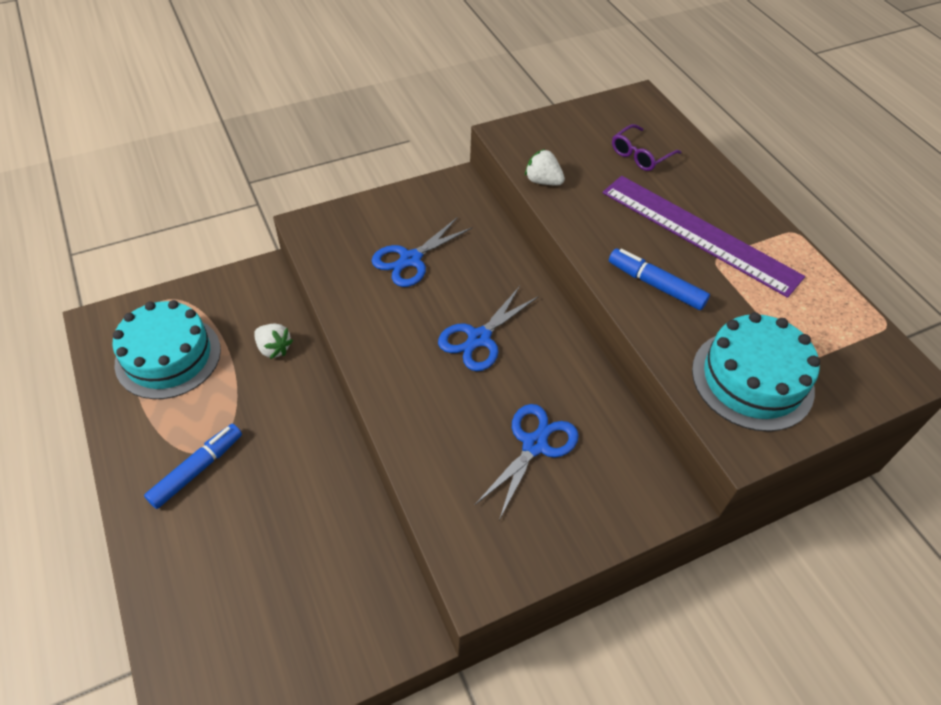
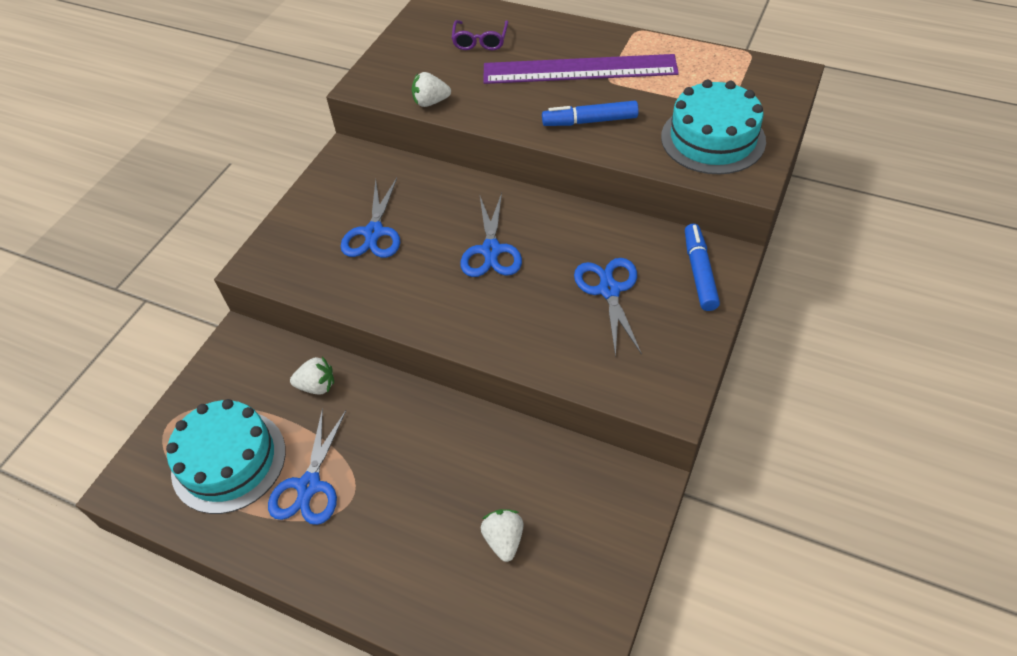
camera: 35 degrees left, 0 degrees up
blue marker [144,424,242,509] -> blue marker moved to [685,224,720,311]
none -> blue scissors [268,408,346,525]
none -> white strawberry [481,509,524,562]

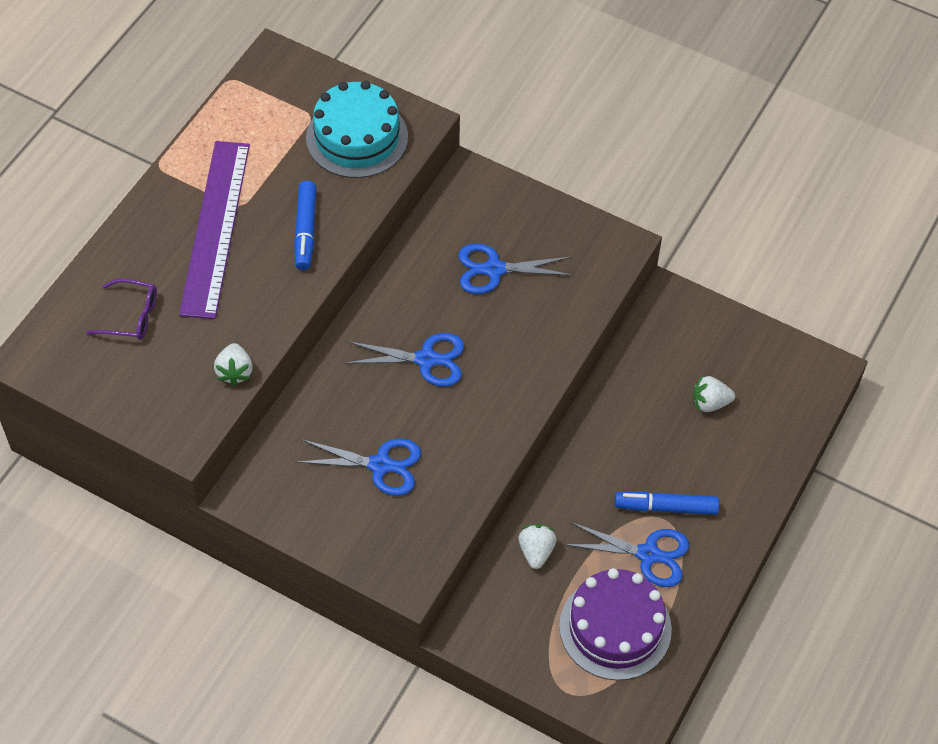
camera: 90 degrees left, 5 degrees up
turquoise cake [166,399,286,514] -> purple cake [559,568,672,680]
blue marker [685,224,720,311] -> blue marker moved to [615,491,719,515]

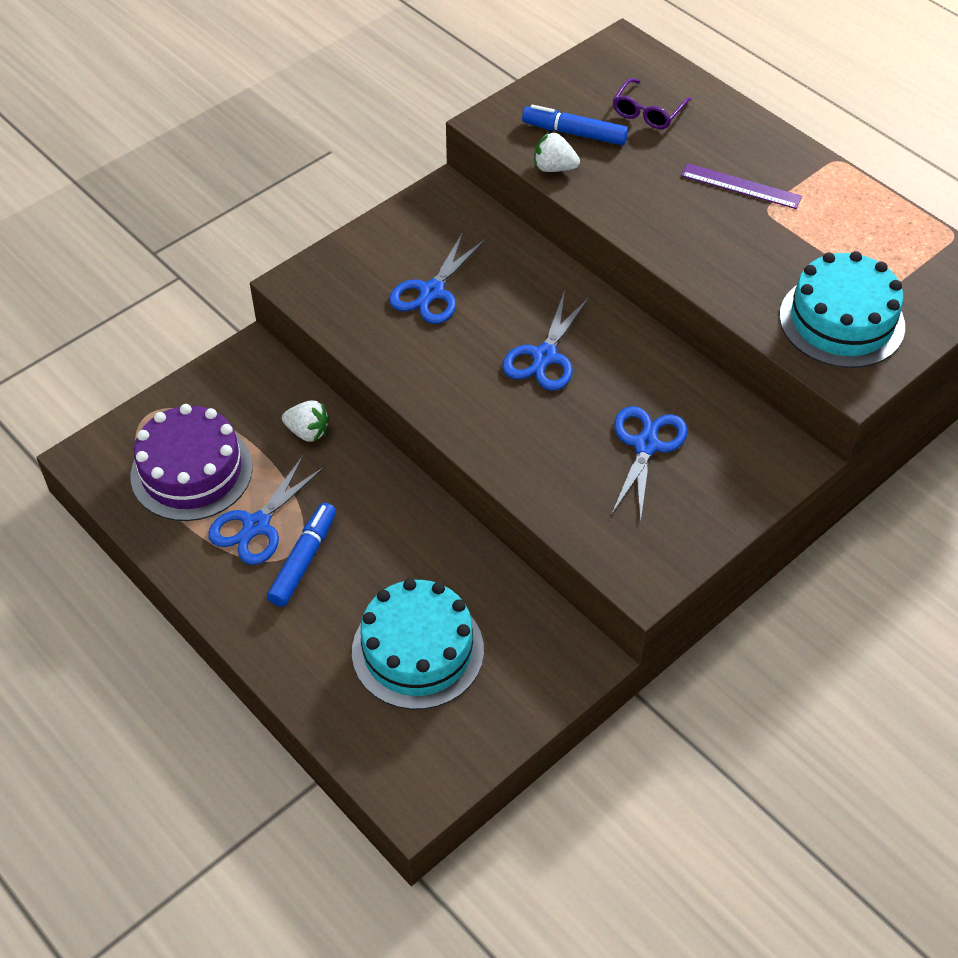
camera: 110 degrees right, 5 degrees down
purple ruler [179,141,250,319] -> purple ruler [681,163,802,209], size x0.51
blue marker [294,181,316,270] -> blue marker moved to [522,105,628,145]
white strawberry [693,376,735,412] -> turquoise cake [352,578,484,710]

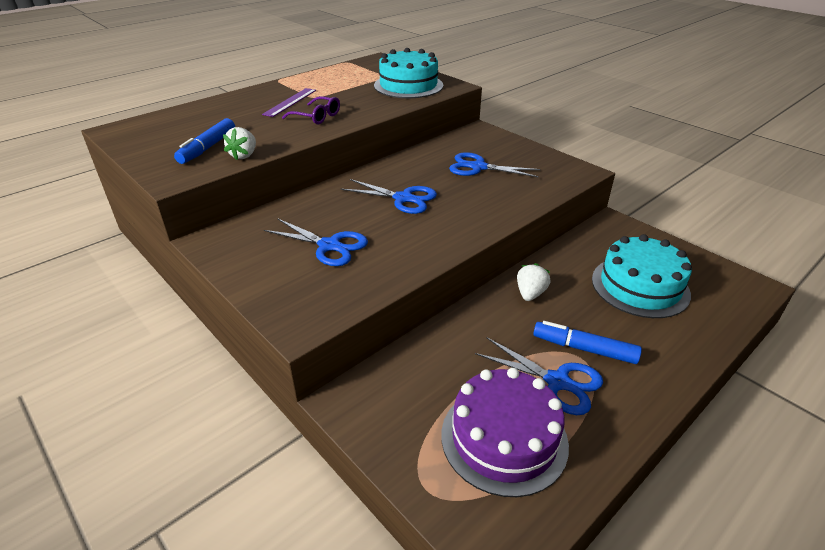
camera: 90 degrees left, 15 degrees down
white strawberry [282,401,330,442] -> white strawberry moved to [517,263,551,301]
purple glasses [613,78,691,129] -> purple glasses moved to [282,96,340,124]

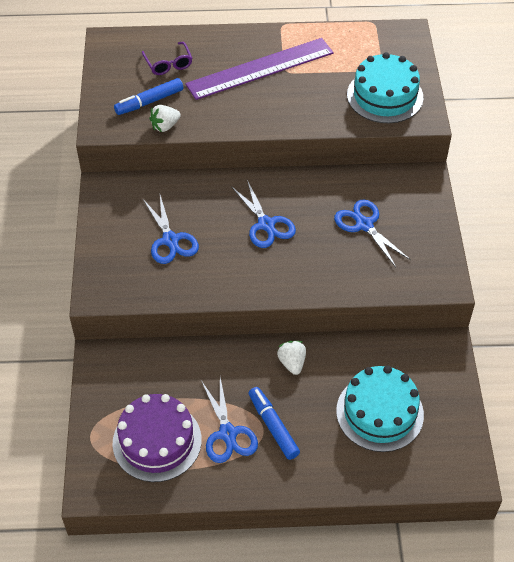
camera: 40 degrees right, 15 degrees up
purple ruler [262,88,316,117] -> purple ruler [185,38,334,100], size x1.96
purple glasses [282,96,340,124] -> purple glasses moved to [142,42,192,75]
white strawberry [517,263,551,301] -> white strawberry turned 75 degrees counterclockwise [277,341,306,375]

